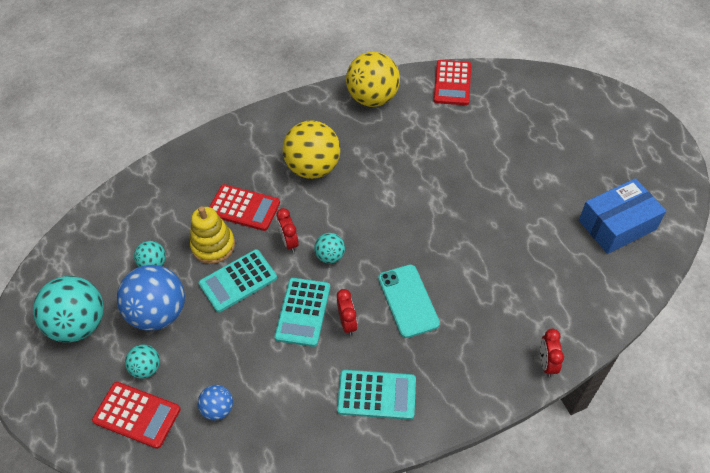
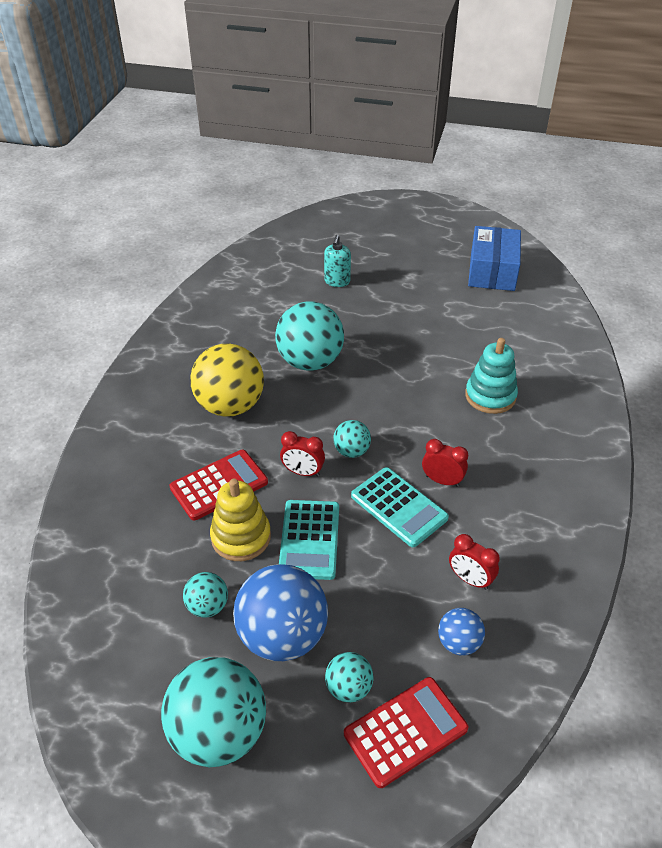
camera: 55 degrees left, 10 degrees down
turquoise calculator [337,370,416,420] -> none
yellow ball [346,52,400,107] -> none
turquoise phone [378,264,440,338] -> none
red calculator [434,60,471,105] -> none
red clock [540,329,564,377] -> red clock moved to [449,534,500,590]
none -> turquoise ball [275,301,344,371]
none -> turquoise soap dispenser [324,235,351,287]
none -> turquoise stacking toy [465,338,518,414]

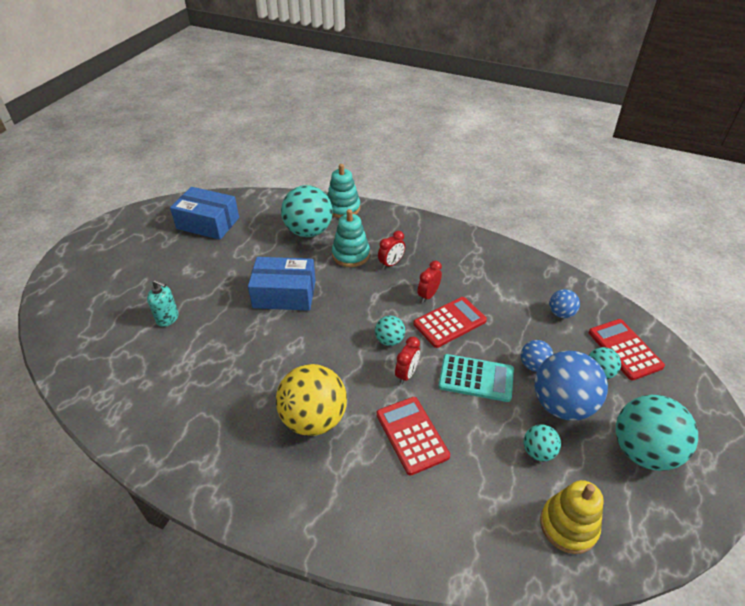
camera: 80 degrees left, 0 degrees up
yellow stacking toy [210,479,271,561] -> yellow stacking toy moved to [540,480,604,554]
turquoise ball [275,301,344,371] -> turquoise ball moved to [281,185,333,237]
turquoise calculator [351,467,449,547] -> red calculator [413,297,487,348]
red clock [449,534,500,590] -> red clock moved to [378,231,405,269]
none -> blue box [248,257,316,311]
none -> turquoise stacking toy [327,164,360,218]
none -> blue ball [521,340,553,372]

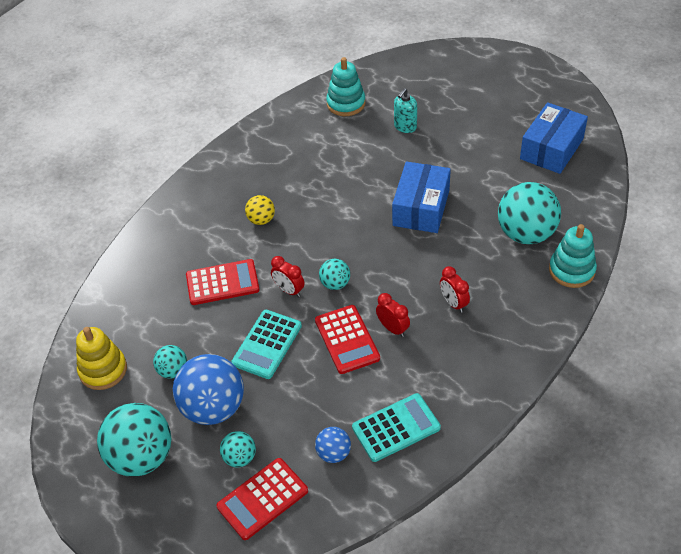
camera: 105 degrees right, 5 degrees up
yellow ball [276,364,347,436] -> yellow ball [245,195,275,225], size x0.50
turquoise stacking toy [332,209,370,267] -> turquoise stacking toy moved to [326,57,365,116]
blue ball [521,340,553,372] -> none
red calculator [589,319,665,381] -> red calculator turned 150 degrees clockwise [216,458,308,540]
none -> turquoise calculator [352,393,441,462]

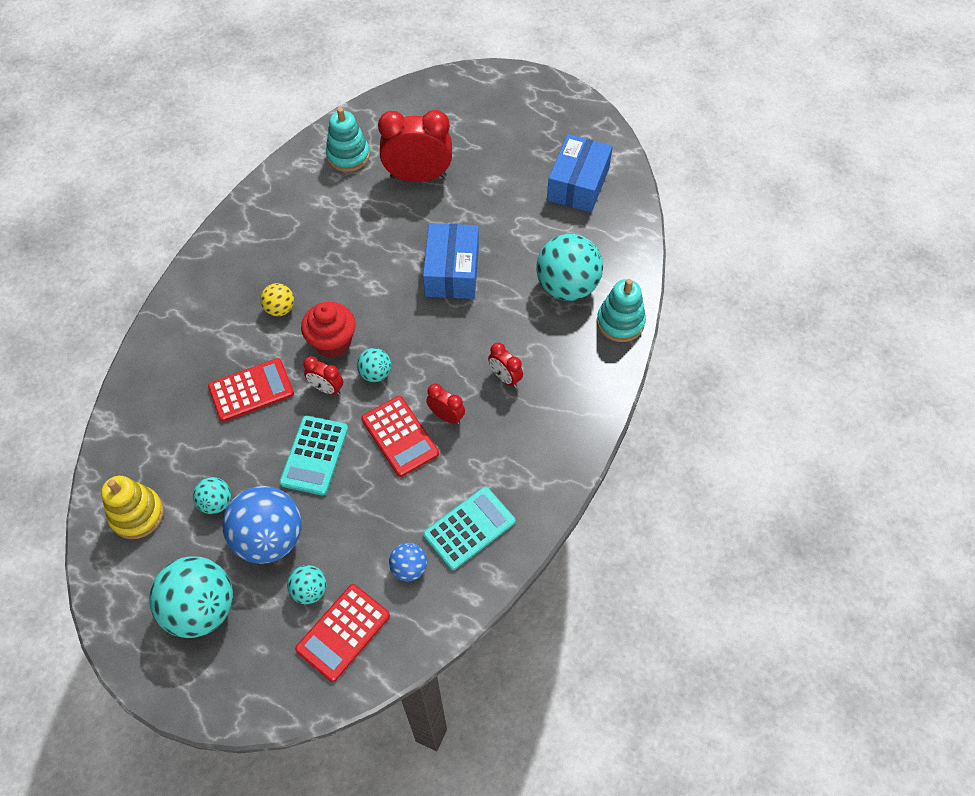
camera: 15 degrees left, 10 degrees up
turquoise soap dispenser [394,88,417,133] -> red clock [378,110,452,182]
none -> red cupcake [301,302,356,358]

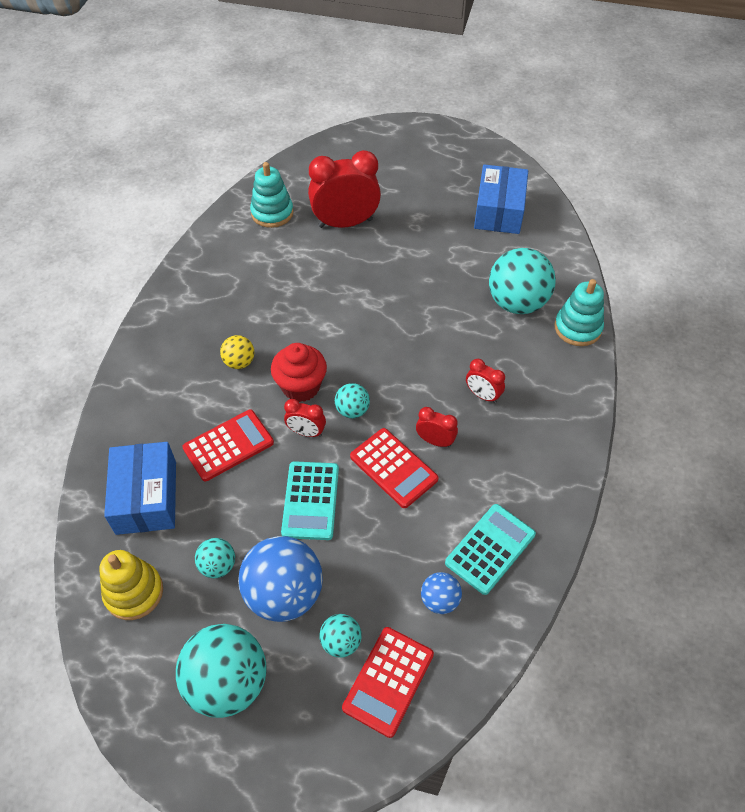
camera: 10 degrees left, 5 degrees down
blue box [423,223,479,299] -> blue box moved to [104,442,176,535]

